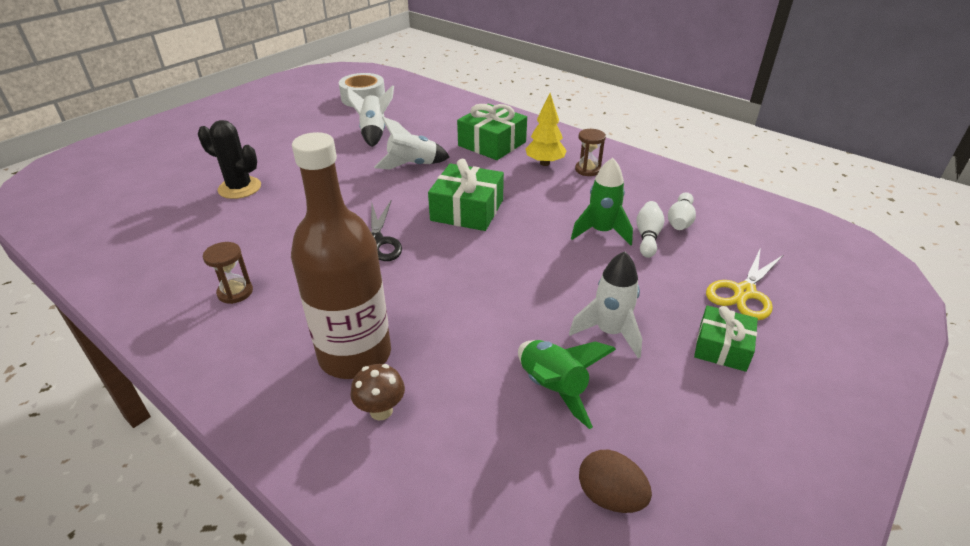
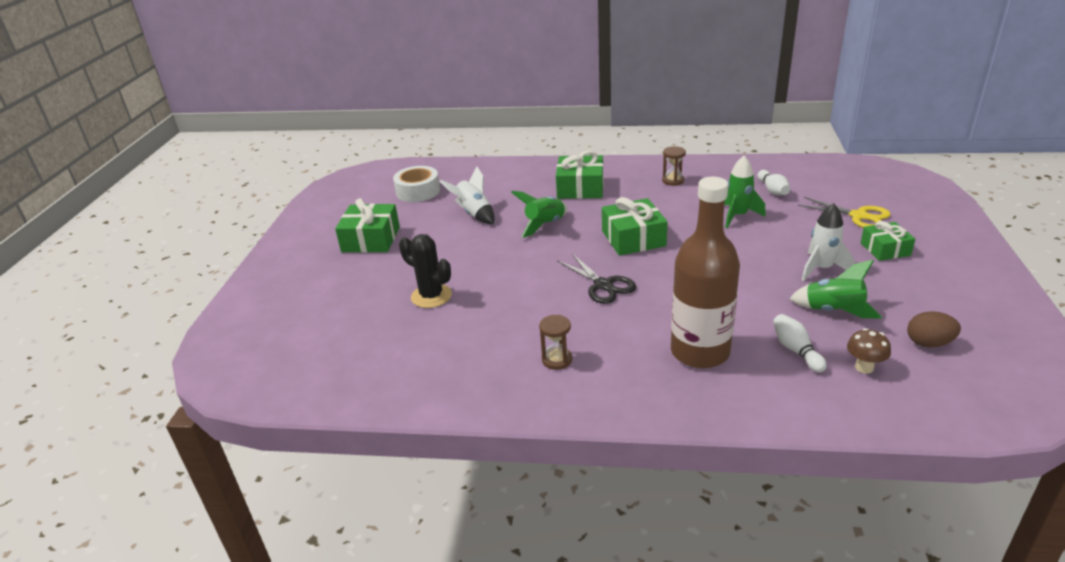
camera: 30 degrees left, 5 degrees down
black cactus [198,120,261,199] -> black cactus turned 45 degrees clockwise [399,234,452,308]
brown mushroom [351,364,405,420] -> brown mushroom moved to [847,328,891,373]
white rocket [374,117,450,170] -> green rocket [511,191,568,238]
yellow tree [525,93,567,166] -> none
white bowling pin [636,201,665,258] -> white bowling pin moved to [773,314,827,373]
yellow scissors [706,250,783,320] -> yellow scissors turned 60 degrees counterclockwise [798,197,891,228]
none -> green gift [335,198,400,253]

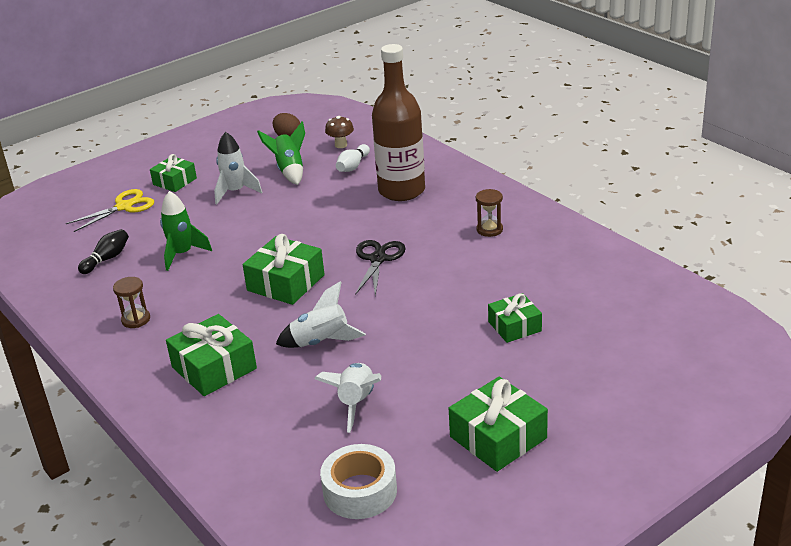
camera: 135 degrees left, 0 degrees up
black cactus [399,234,452,308] -> green gift [488,293,542,343]
green rocket [511,191,568,238] -> white rocket [276,281,366,348]
white bowling pin [757,170,790,195] -> black bowling pin [78,229,129,274]
yellow scissors [798,197,891,228] -> yellow scissors turned 60 degrees clockwise [66,189,154,232]

